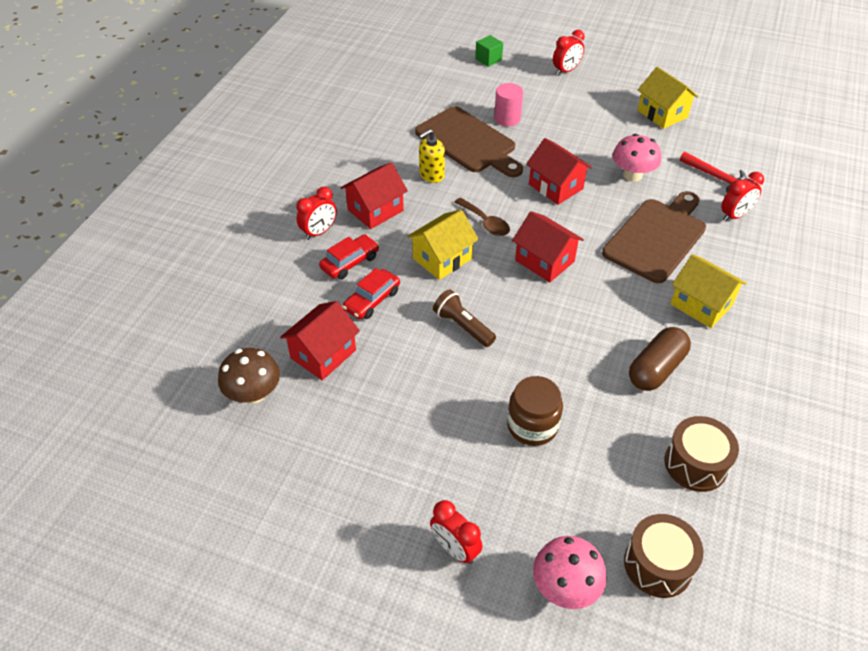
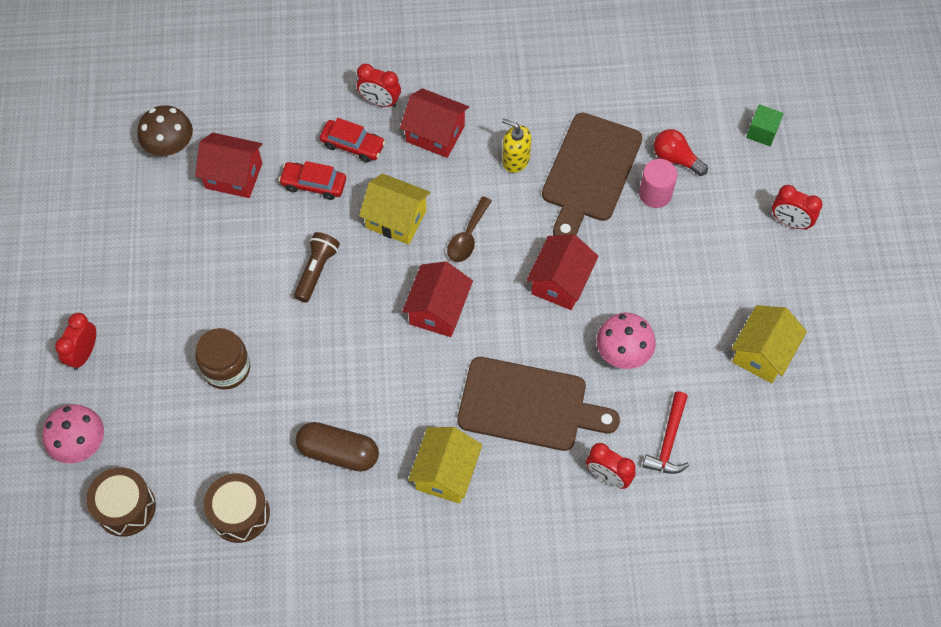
camera: 65 degrees right, 15 degrees up
none -> red light bulb [654,129,708,176]

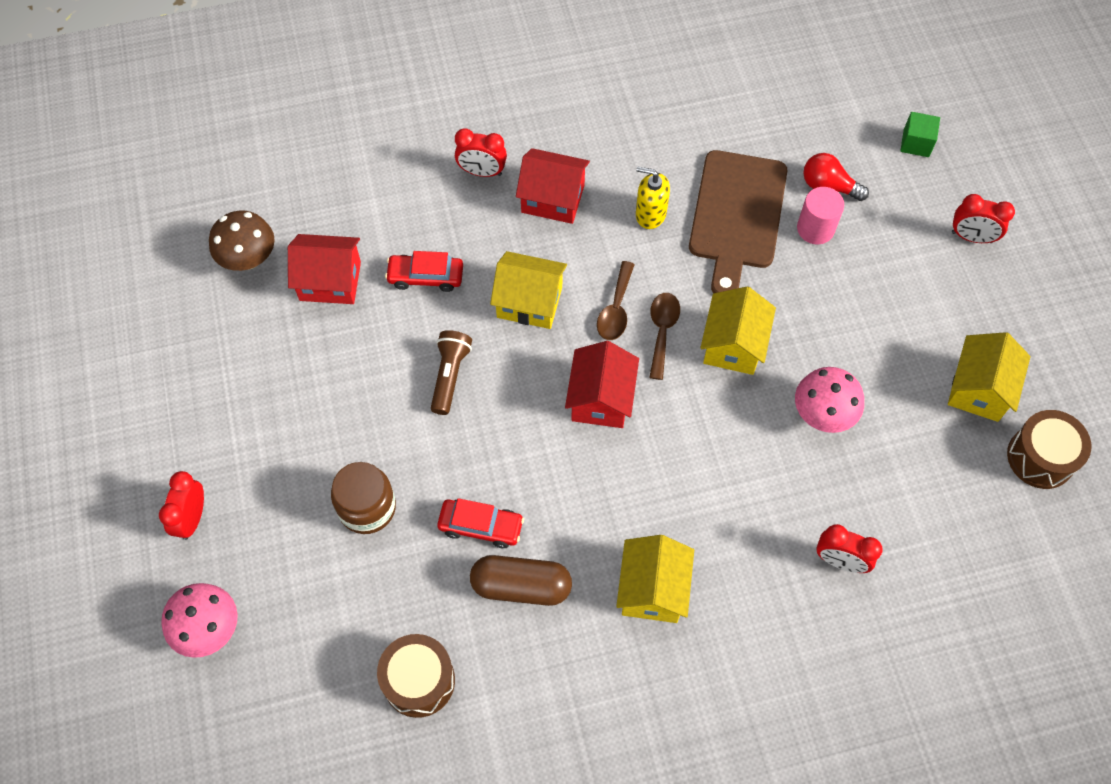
camera: 10 degrees left, 0 degrees up
brown drum [86,467,156,537] -> brown drum moved to [1007,410,1091,489]
red car [320,118,385,162] -> red car moved to [437,498,524,548]
brown cutting board [457,357,620,451] -> none
red house [527,234,599,310] -> yellow house [700,286,776,375]
red hammer [642,391,689,474] -> none
none -> brown spoon [649,293,680,380]

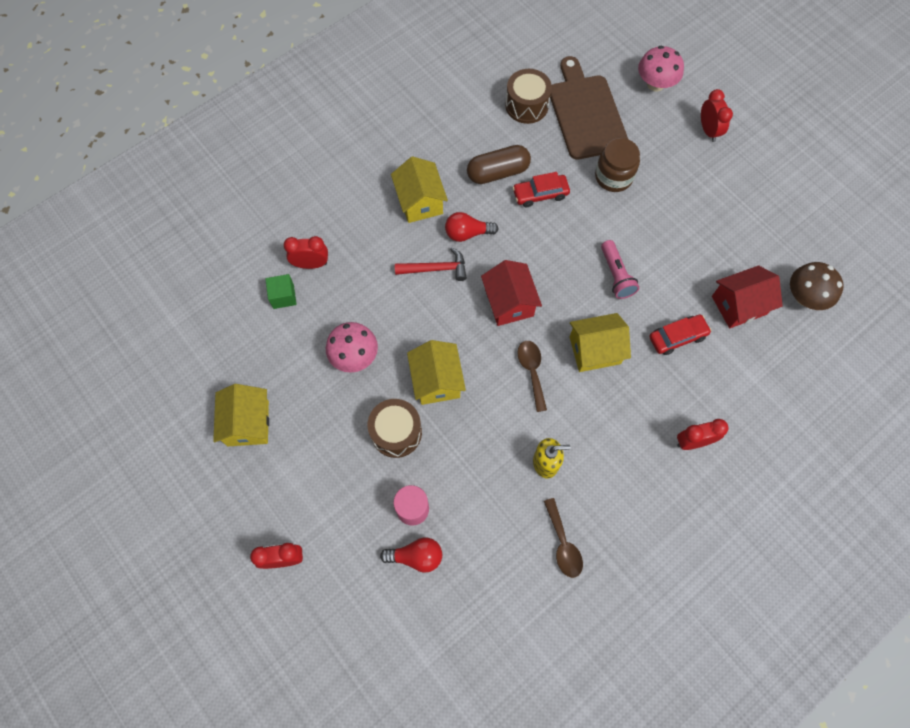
camera: 155 degrees right, 5 degrees up
brown flashlight [431,330,472,415] -> pink flashlight [601,240,639,299]
red house [516,148,590,224] -> none
brown spoon [649,293,680,380] -> brown spoon moved to [544,498,583,578]
brown cutting board [689,150,787,293] -> brown cutting board moved to [550,56,628,160]
green cube [900,112,940,157] -> green cube moved to [265,274,297,309]
brown drum [1007,410,1091,489] -> brown drum moved to [368,399,422,458]
none -> red hammer [395,247,467,281]
none -> red light bulb [445,212,499,242]

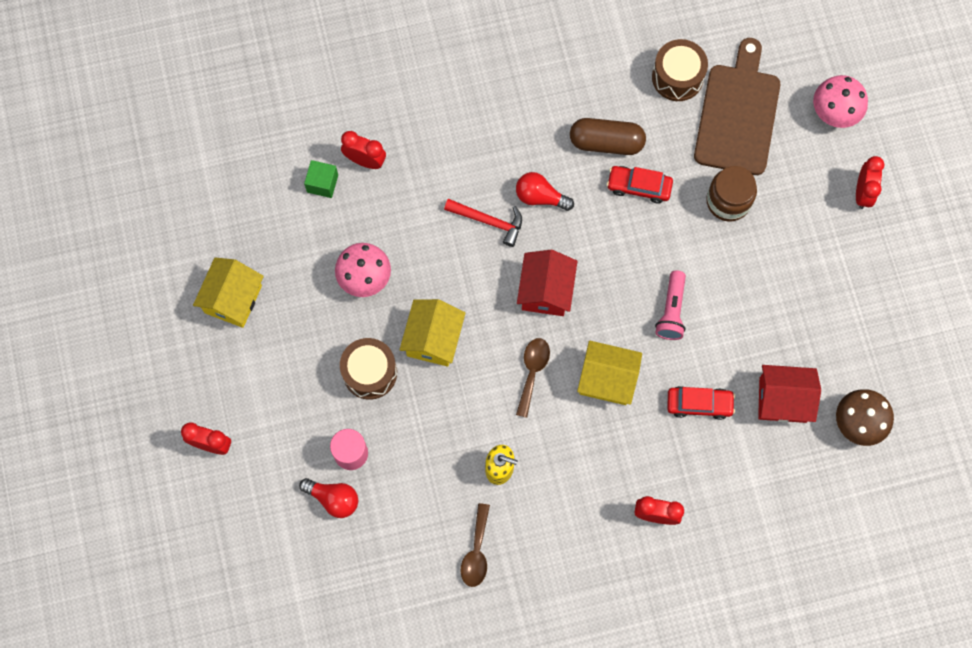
camera: 25 degrees right, 5 degrees up
yellow house [391,156,448,223] -> none

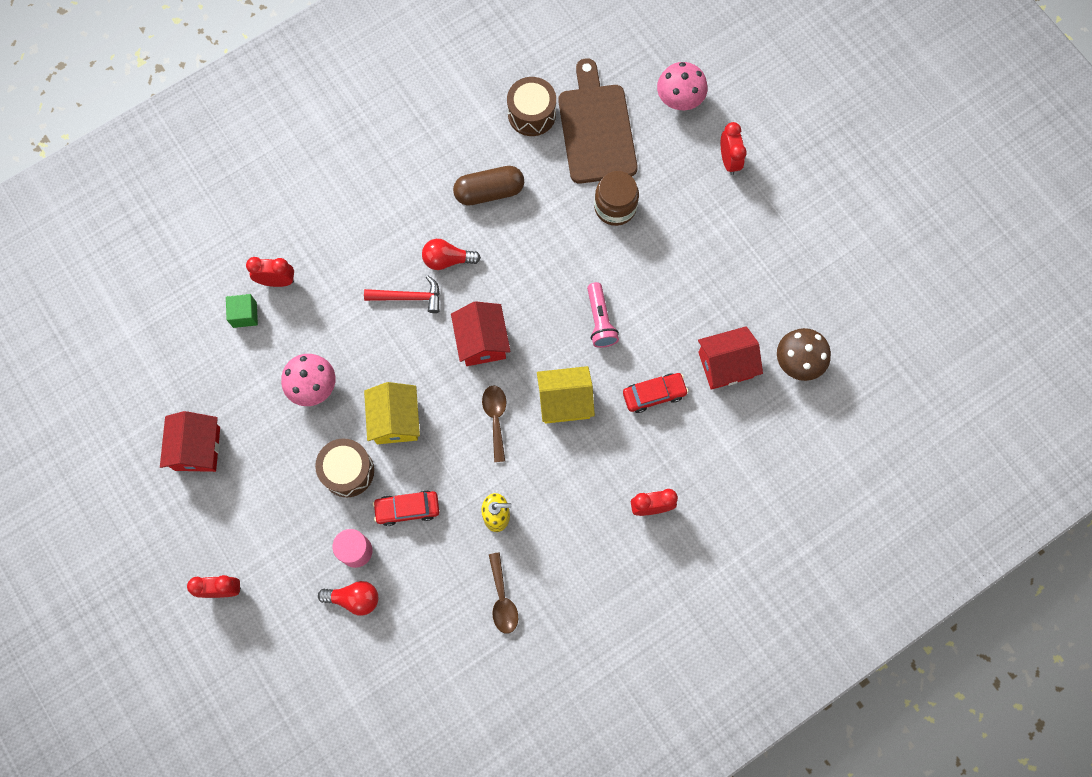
camera: 20 degrees left, 0 degrees up
yellow house [193,257,264,328] -> red house [160,411,220,472]
red car [607,166,673,203] -> red car moved to [373,490,439,526]

